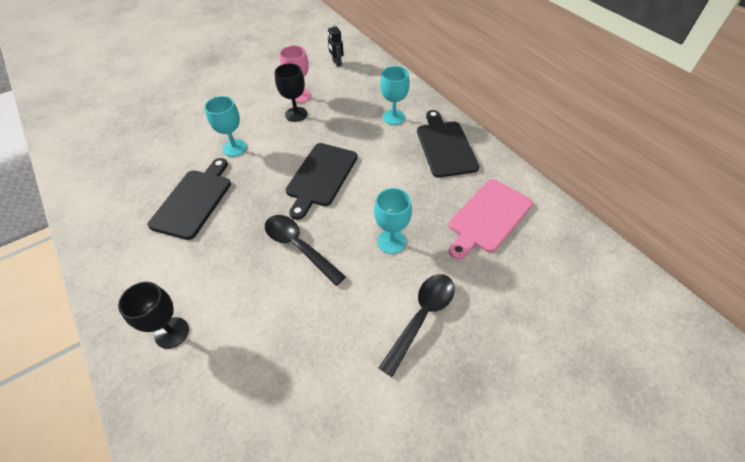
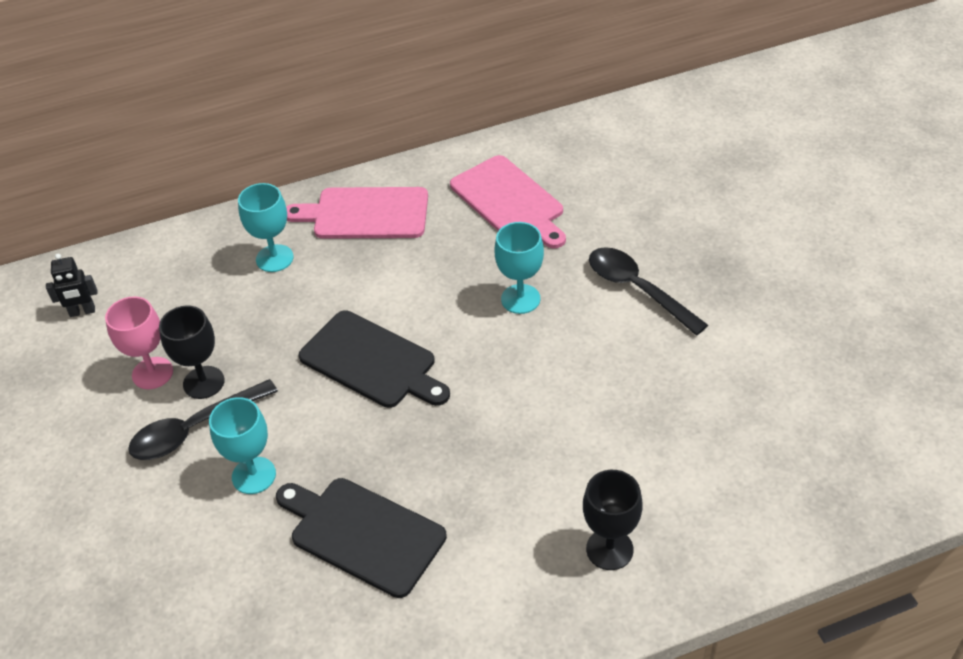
camera: 75 degrees left, 5 degrees down
black spoon [265,215,346,286] -> black spoon moved to [128,379,278,460]
black cutting board [417,110,479,178] -> pink cutting board [286,187,428,239]

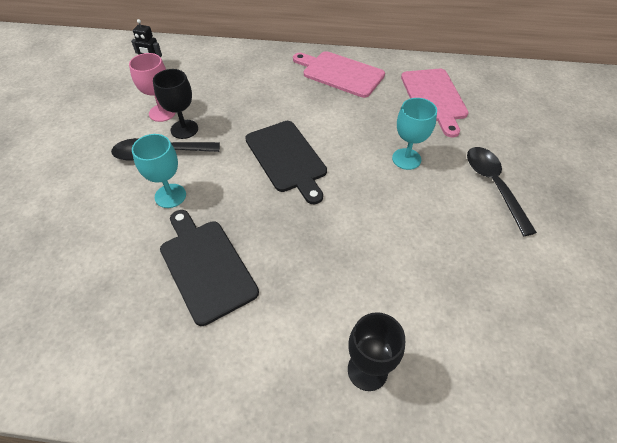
camera: 25 degrees right, 5 degrees up
turquoise goblet [238,183,294,272] -> none

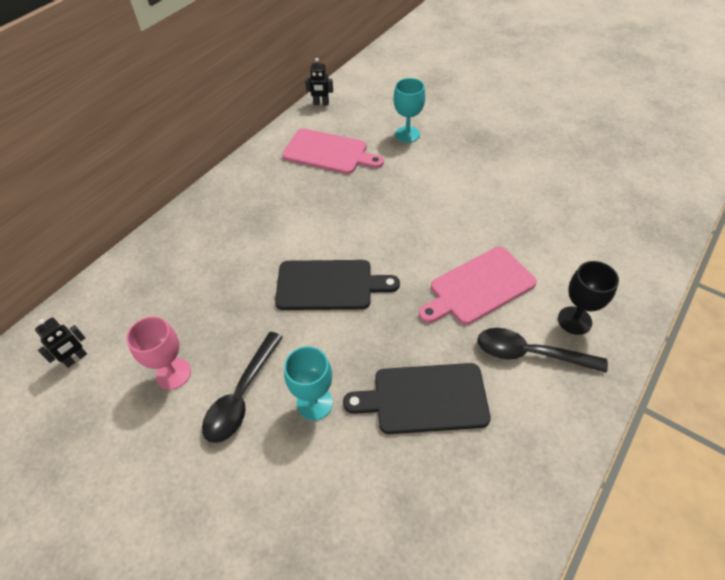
camera: 60 degrees left, 0 degrees up
black goblet [153,69,198,139] -> none
pink cutting board [293,51,385,98] -> pink cutting board moved to [419,247,537,325]
turquoise goblet [392,98,437,170] -> turquoise goblet moved to [394,78,425,143]
black spoon [467,147,537,236] -> black spoon moved to [477,328,608,373]
none -> black robot [305,58,333,105]

